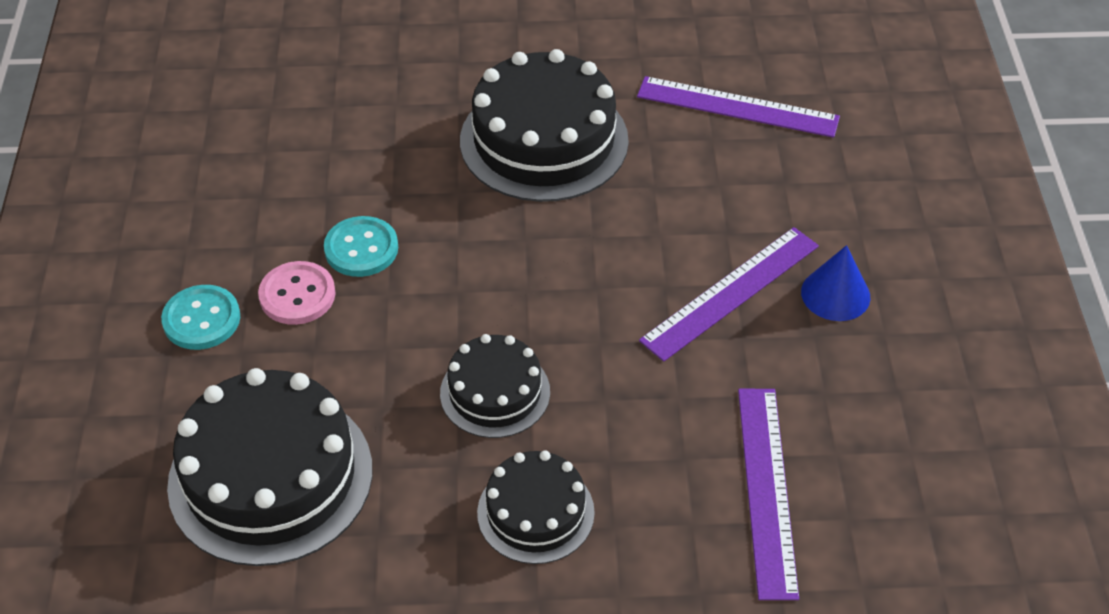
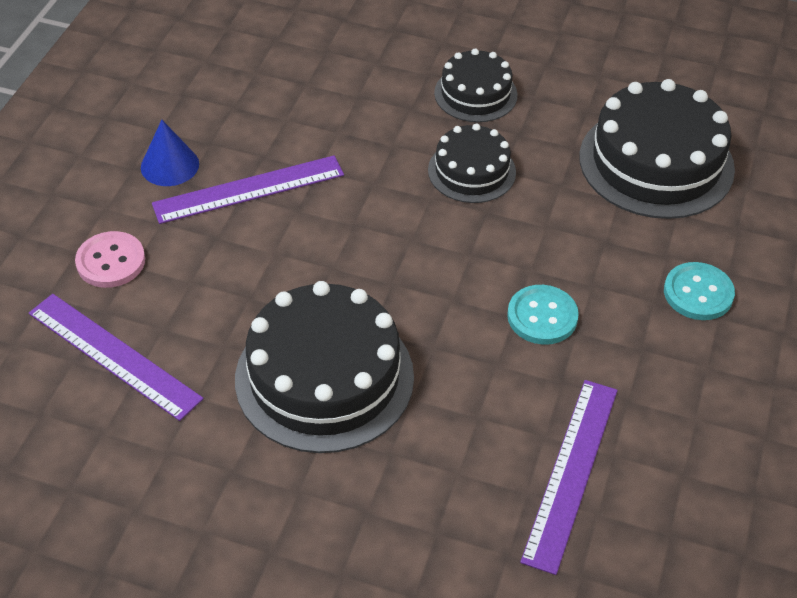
camera: 160 degrees left, 0 degrees up
pink button [258,261,336,325] -> pink button moved to [75,231,145,288]
purple ruler [738,389,799,600] -> purple ruler moved to [520,380,618,575]

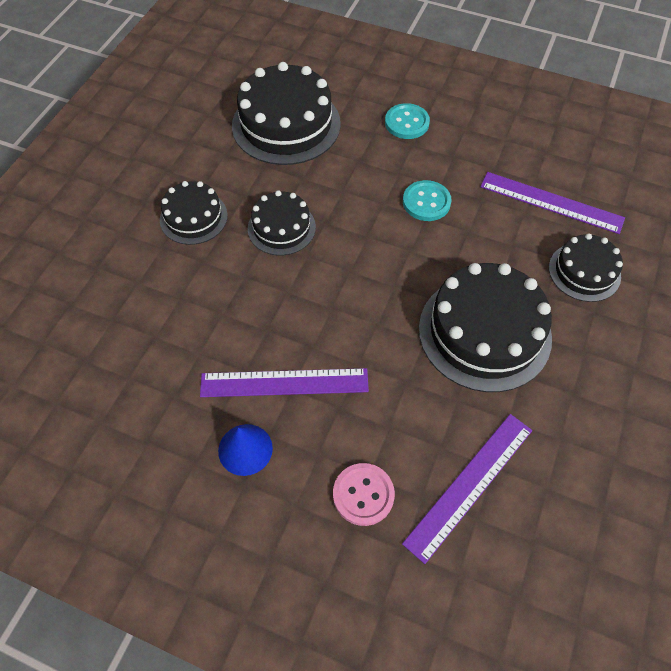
camera: 85 degrees left, 10 degrees up
purple ruler [152,156,344,224] -> purple ruler turned 75 degrees counterclockwise [200,368,369,397]
none -> black cake [549,233,623,302]

